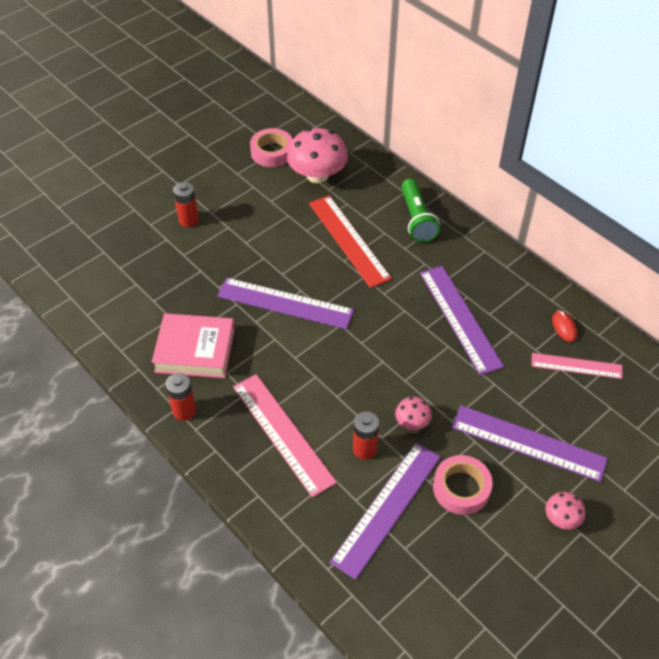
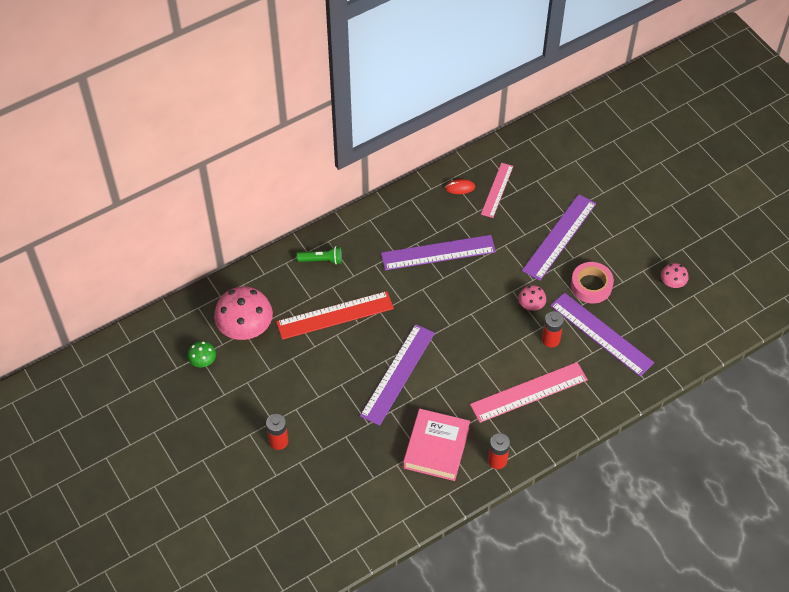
camera: 80 degrees left, 5 degrees up
pink tape [250,128,292,167] -> green mushroom [187,341,216,367]
green flashlight [401,179,440,243] -> green flashlight [297,246,342,265], size x0.66
pink mushroom [545,492,585,530] -> pink mushroom moved to [661,263,689,288]

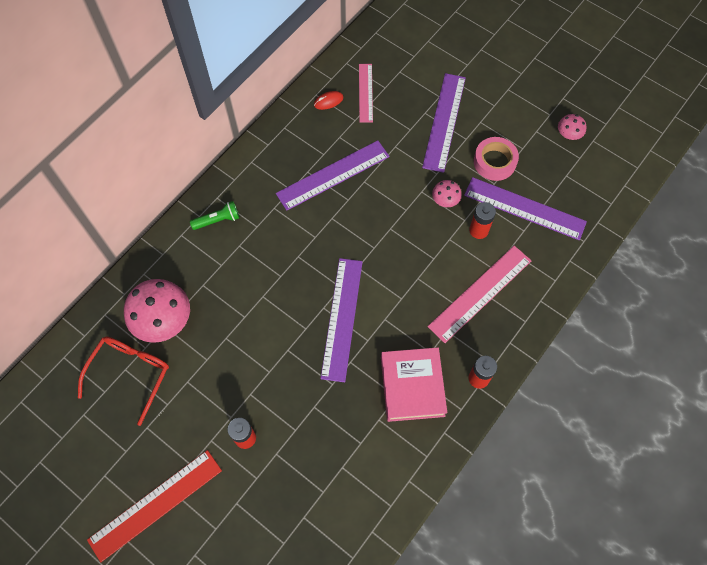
camera: 20 degrees left, 10 degrees up
green mushroom [187,341,216,367] -> red glasses [78,336,169,426]
red ruler [276,291,394,340] -> red ruler moved to [87,450,222,562]

